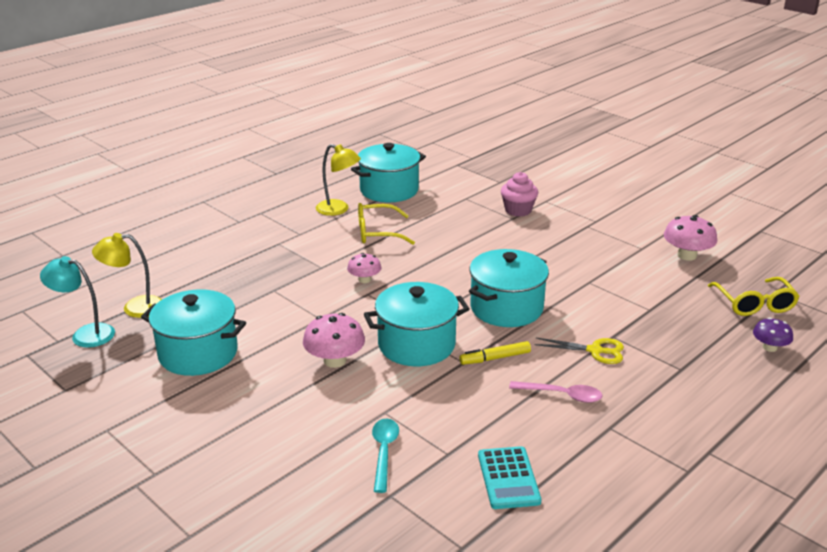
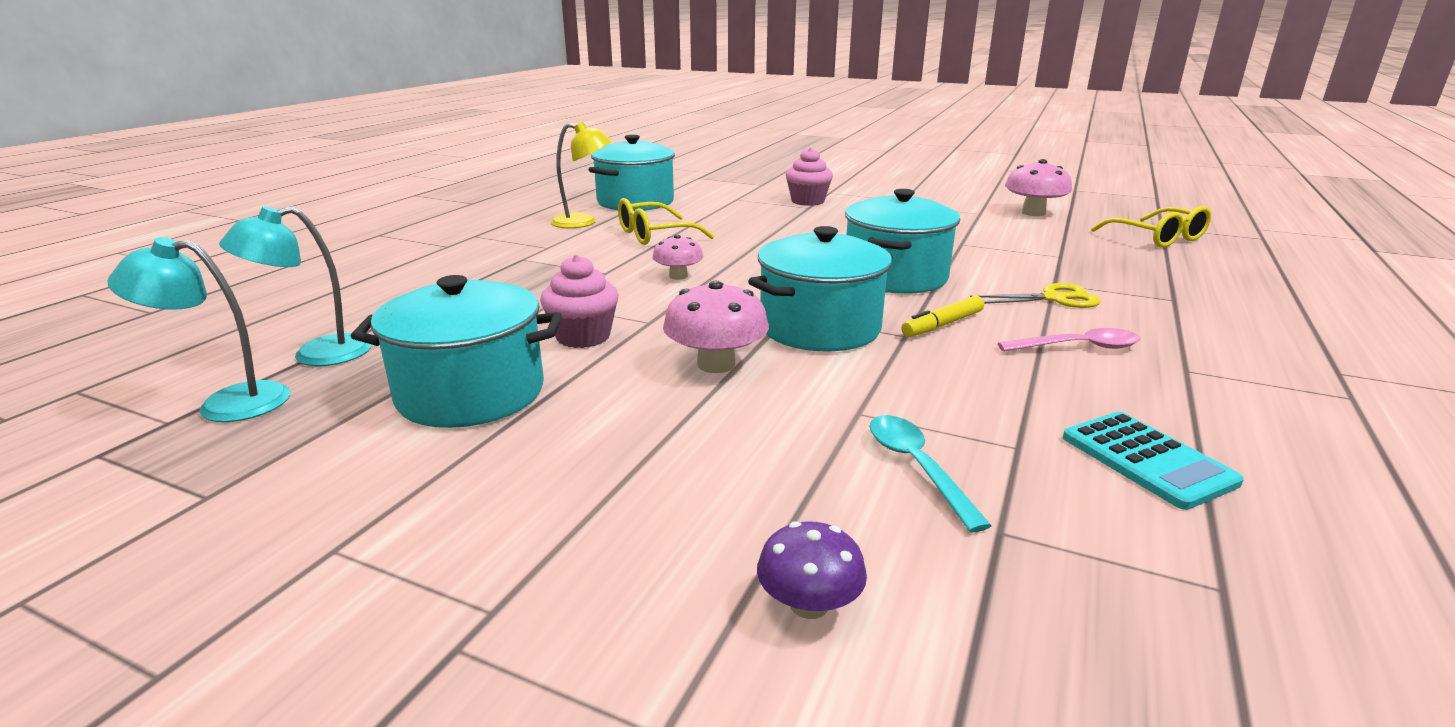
camera: 20 degrees left, 5 degrees down
yellow lamp [92,233,162,318] -> turquoise lamp [219,206,372,366]
purple mushroom [753,318,793,352] -> purple mushroom moved to [757,521,867,619]
none -> pink cupcake [540,255,619,348]

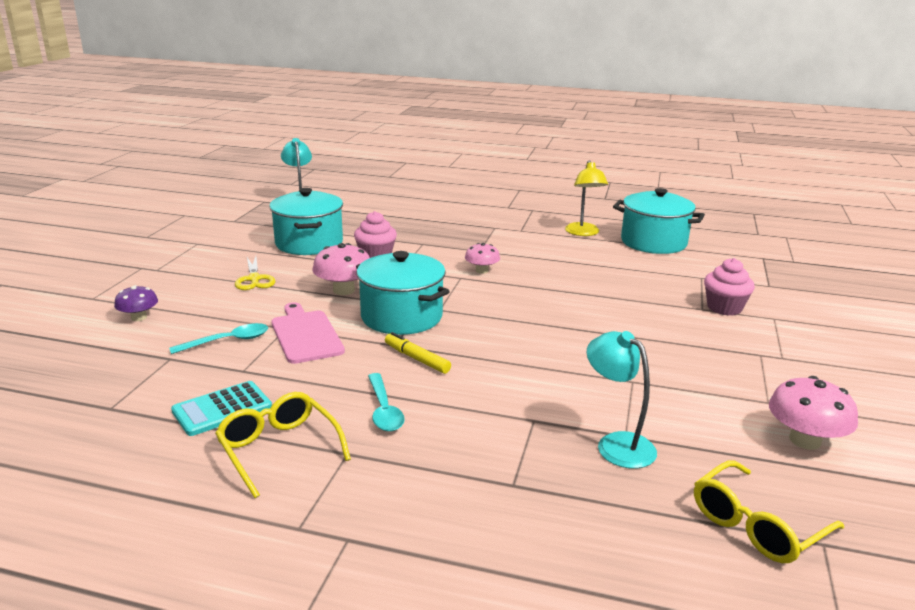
camera: 80 degrees right, 0 degrees up
turquoise lamp [219,206,372,366] -> turquoise lamp moved to [587,331,657,469]
yellow glasses [618,198,714,245] -> yellow glasses moved to [215,392,351,498]
turquoise pot [845,189,960,294] -> none
yellow scissors [970,283,1101,308] -> yellow scissors moved to [235,256,275,290]
pink spoon [998,328,1140,352] -> turquoise spoon [368,373,405,432]
none -> pink cutting board [271,302,345,364]

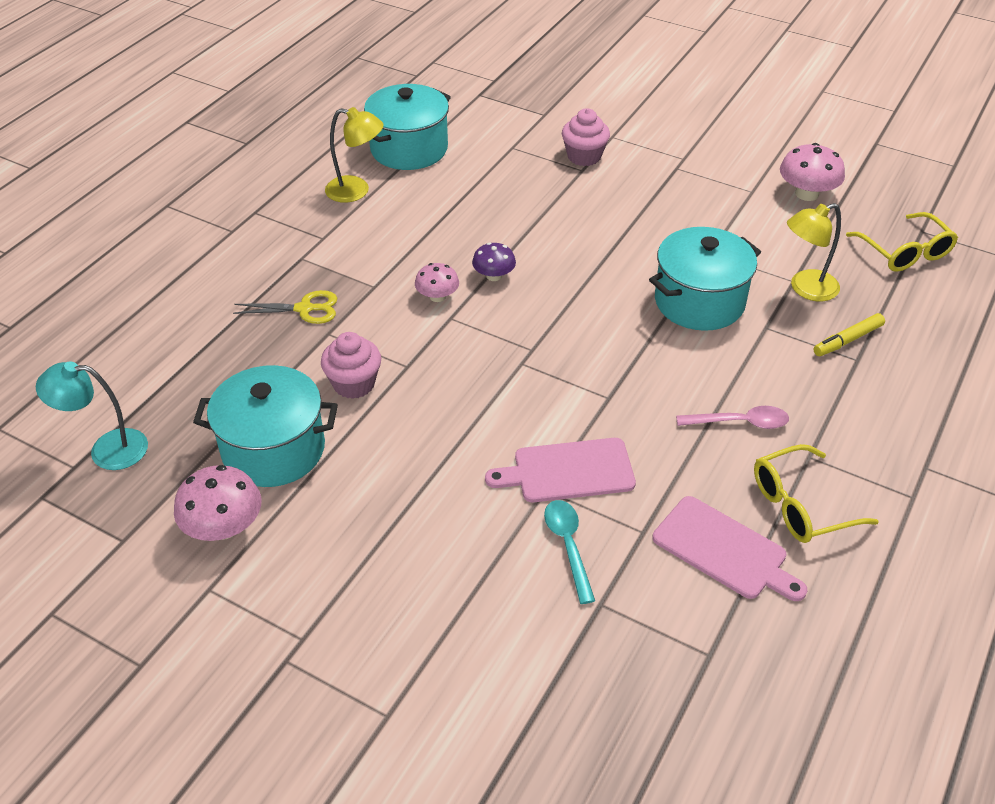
camera: 75 degrees left, 20 degrees up
purple mushroom [114,285,158,321] -> purple mushroom moved to [472,242,516,281]
turquoise calculator [171,381,272,436] -> pink cutting board [653,496,808,601]
yellow scissors [235,256,275,290] -> yellow scissors moved to [233,290,337,324]
pink mushroom [313,243,370,295] -> pink mushroom moved to [174,465,262,541]
turquoise pot [356,251,450,335] -> turquoise pot moved to [649,227,761,331]
turquoise spoon [368,373,405,432] -> pink spoon [676,406,789,429]
yellow marker [385,332,451,374] -> yellow marker moved to [813,313,885,356]
turquoise lamp [587,331,657,469] -> yellow lamp [787,203,841,301]

